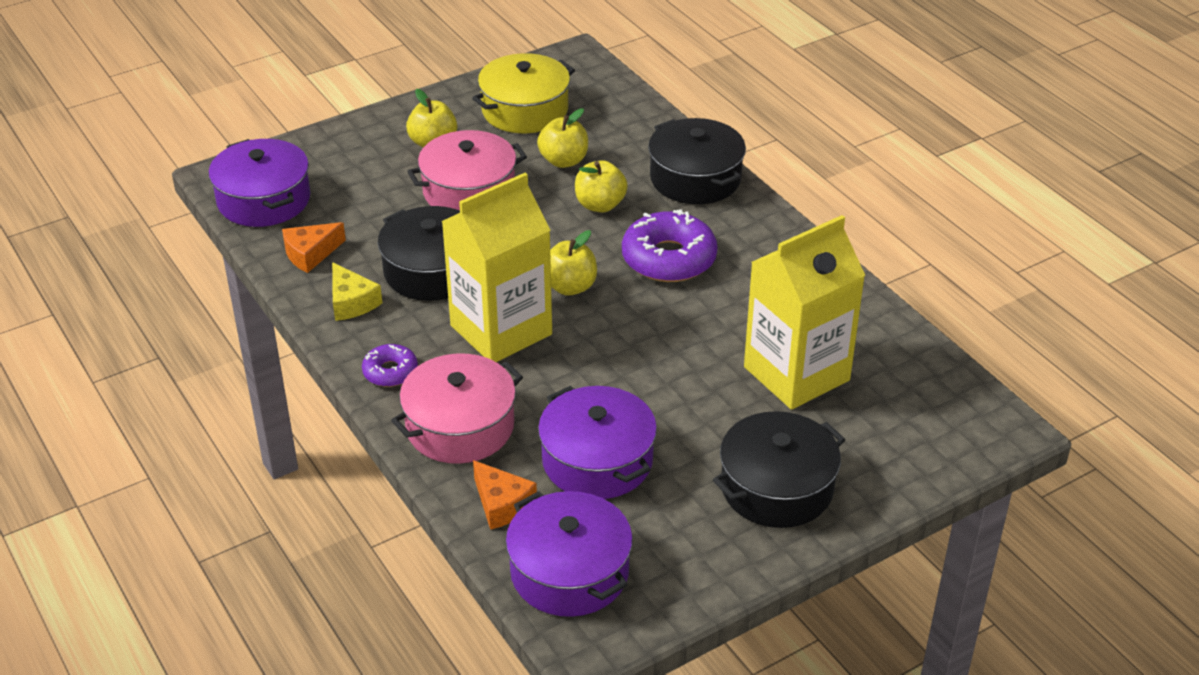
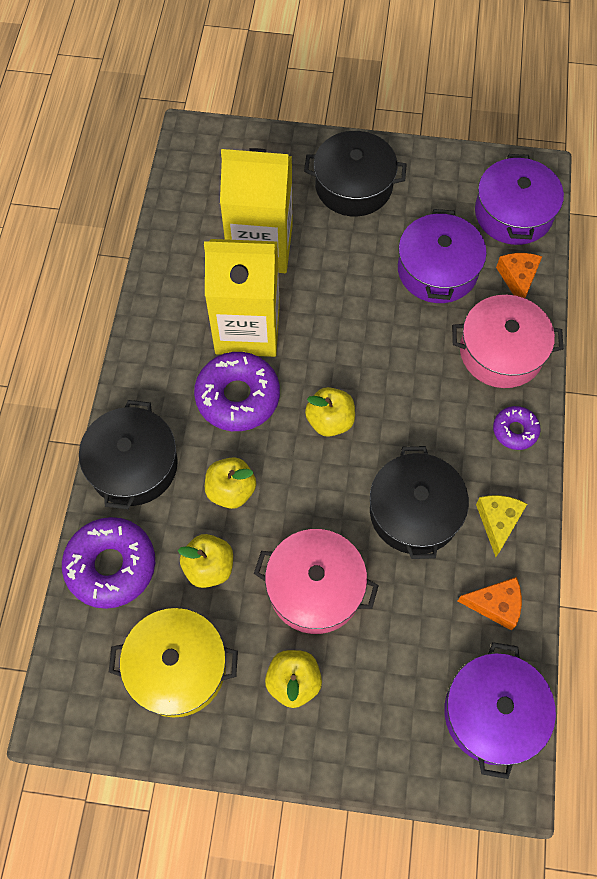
camera: 140 degrees left, 25 degrees up
yellow carton [441,173,552,362] -> yellow carton moved to [204,239,280,357]
none -> purple donut [62,517,155,609]

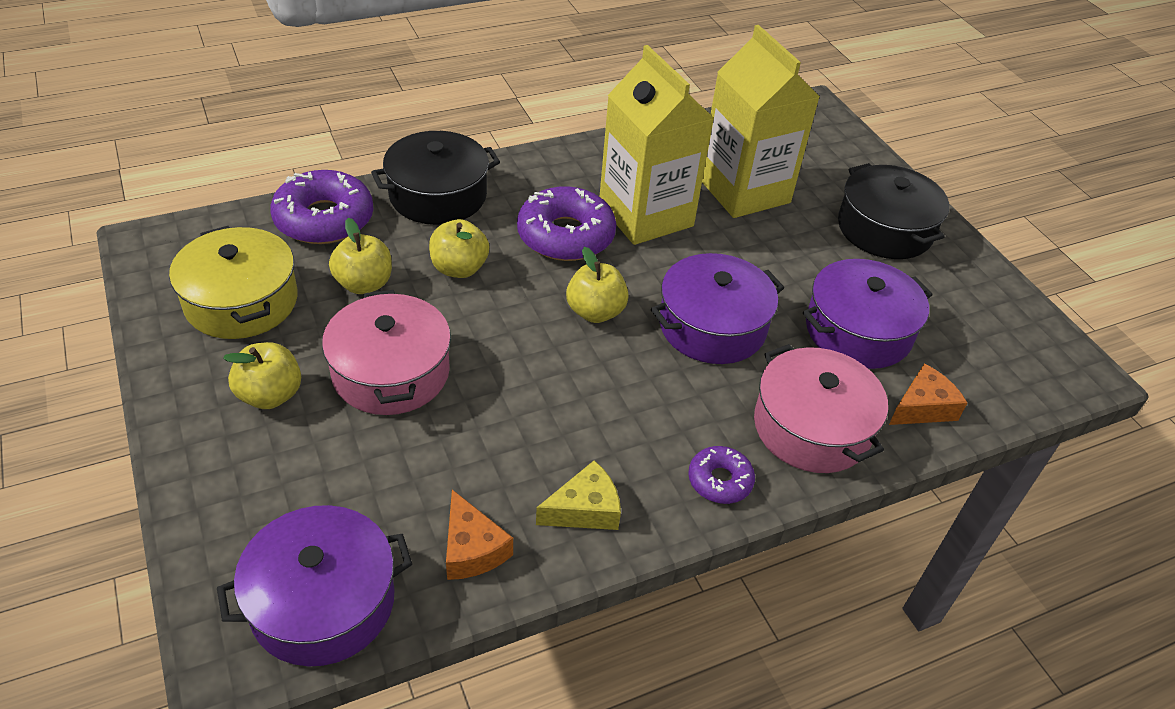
camera: 55 degrees right, 20 degrees down
black pot [370,446,469,559] -> none
purple pot [475,154,564,245] -> purple pot moved to [651,253,784,364]

